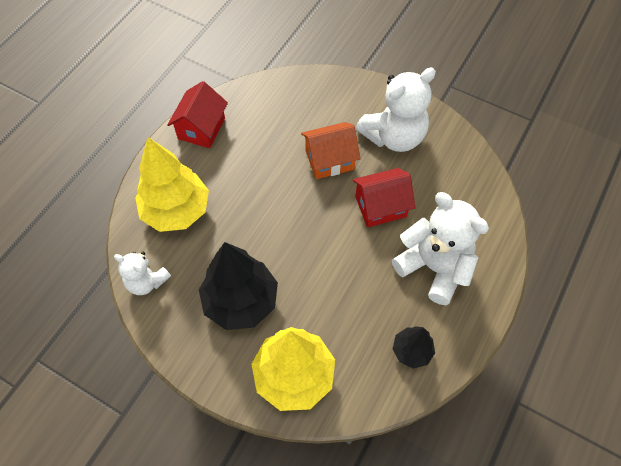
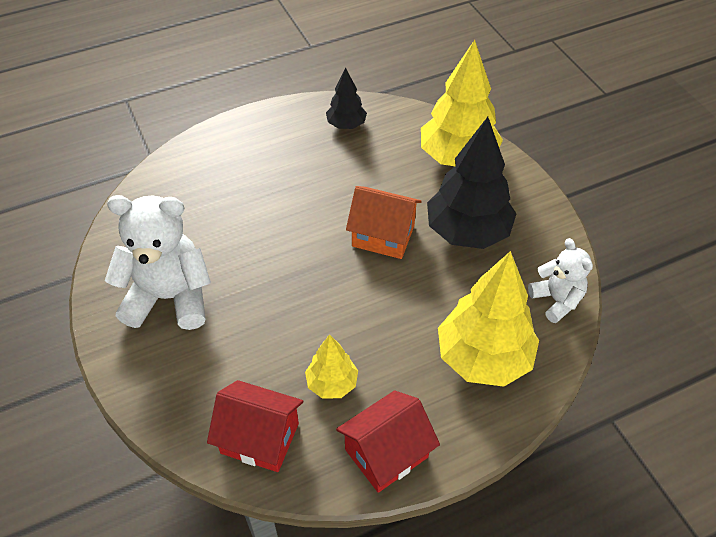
camera: 145 degrees left, 10 degrees down
orange house [301,122,361,179] -> orange house moved to [346,186,422,259]
red house [353,168,415,227] -> red house moved to [207,380,303,472]
white teddy bear [392,192,489,305] -> none
none -> yellow tree [305,334,358,399]

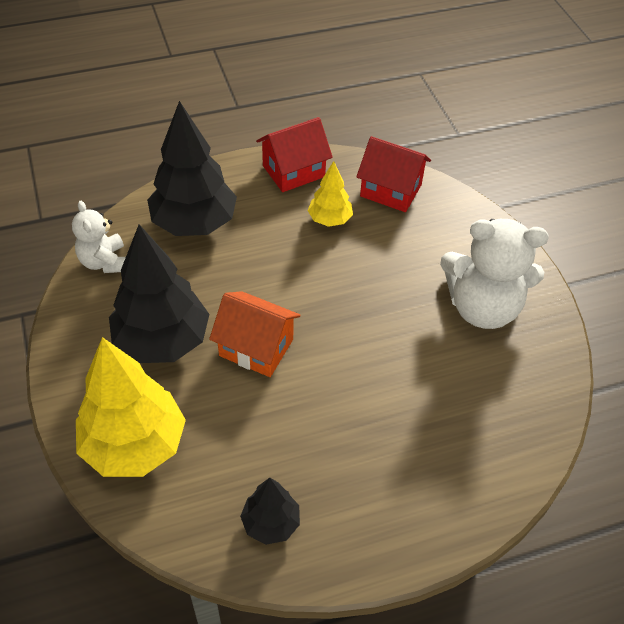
camera: 175 degrees left, 0 degrees up
yellow tree [438,251,539,387] -> black tree [147,101,237,236]

